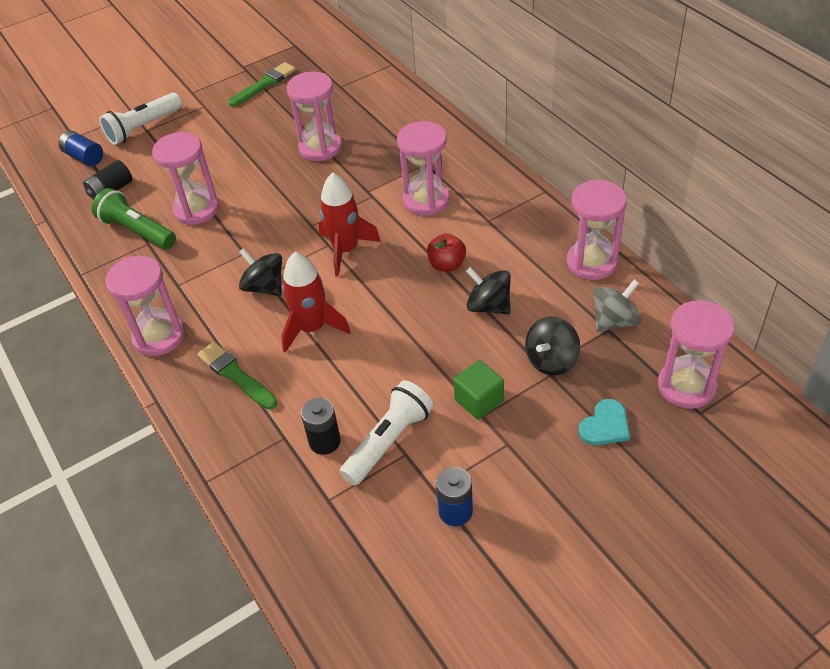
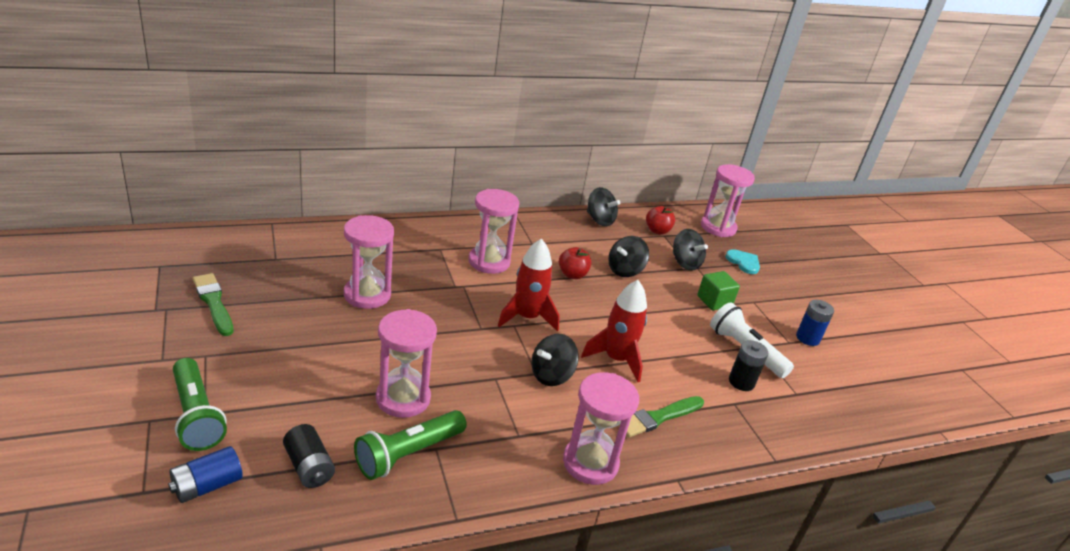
camera: 85 degrees left, 15 degrees down
white flashlight [100,92,182,145] -> green flashlight [173,358,227,451]
pink hourglass [567,180,627,280] -> black spinning top [587,187,620,226]
grey spinning top [593,280,641,332] -> red apple [646,206,675,235]

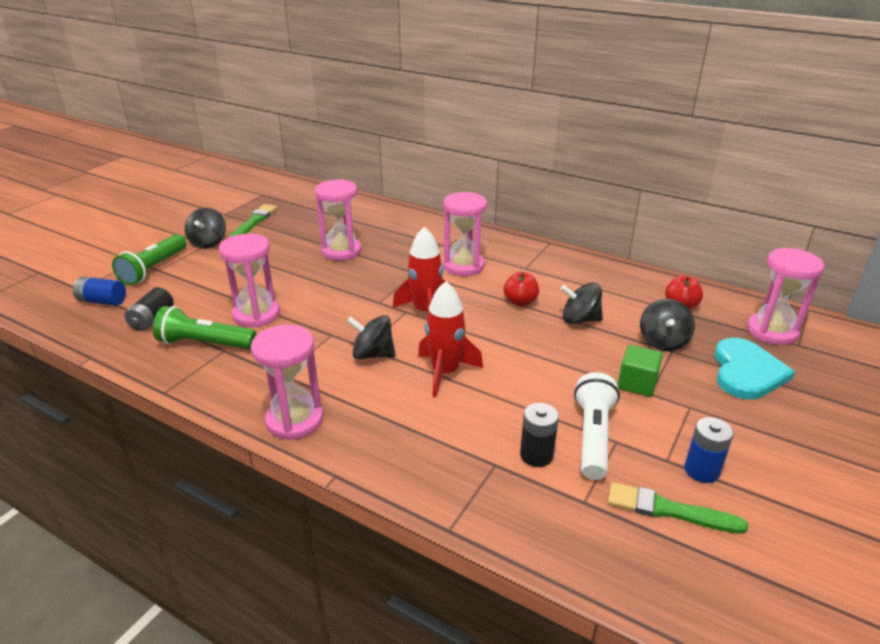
camera: 55 degrees right, 0 degrees up
black spinning top [587,187,620,226] -> black spinning top moved to [185,207,226,249]
green brush [618,396,704,438] -> green brush moved to [608,482,748,534]
turquoise heart [725,249,760,274] -> turquoise heart [714,337,795,400], size x1.70

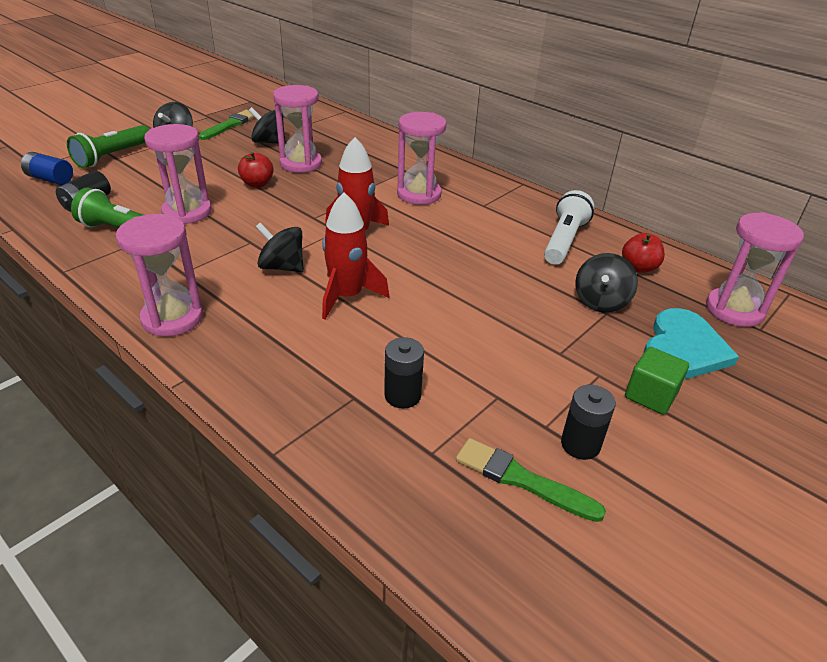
camera: 10 degrees right, 5 degrees up
red apple [504,272,539,306] -> red apple moved to [238,152,274,188]
black spinning top [561,282,603,324] -> black spinning top moved to [249,107,286,144]
white flashlight [574,372,620,480] -> white flashlight moved to [544,190,594,265]
green cube [618,345,663,397] -> green cube moved to [625,347,689,415]
blue battery [685,417,734,483] -> black battery [561,385,616,460]

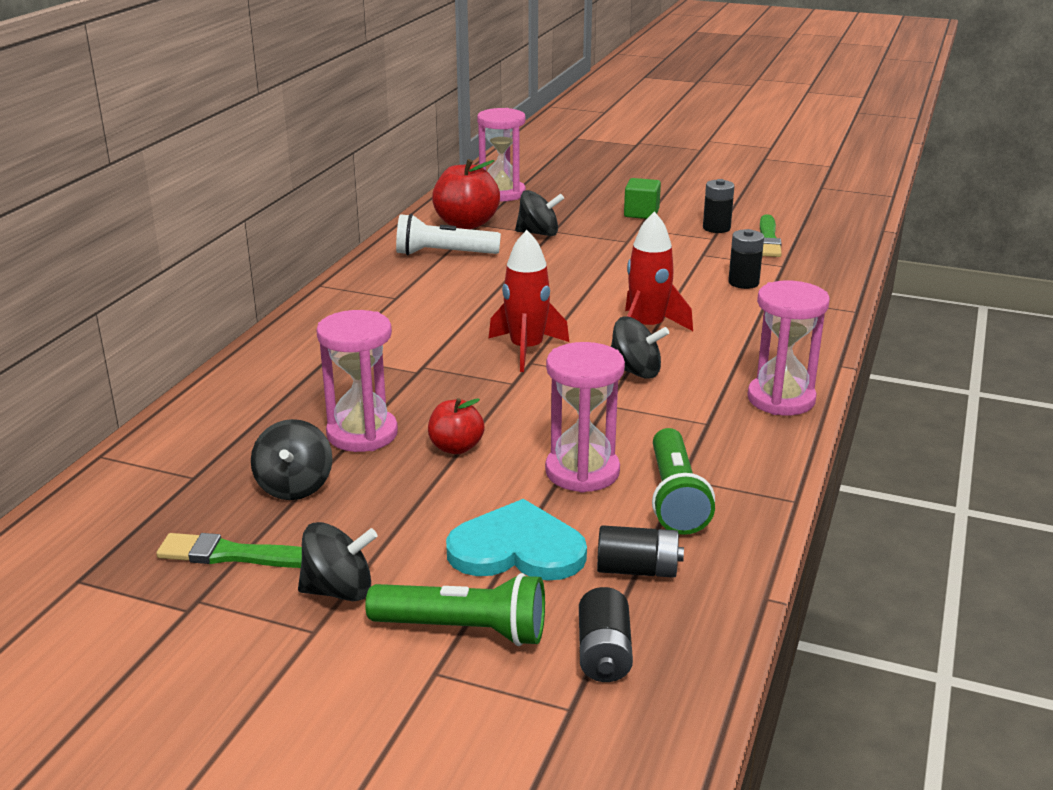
camera: 110 degrees left, 10 degrees down
blue battery [21,152,73,185] -> black battery [579,587,633,682]
black spinning top [256,223,304,272] -> black spinning top turned 75 degrees counterclockwise [611,317,669,379]
pink hourglass [397,112,446,205] -> none
red apple [622,233,665,273] -> red apple [432,159,500,229], size x1.72
turquoise heart [644,308,739,379] -> turquoise heart moved to [446,499,587,581]

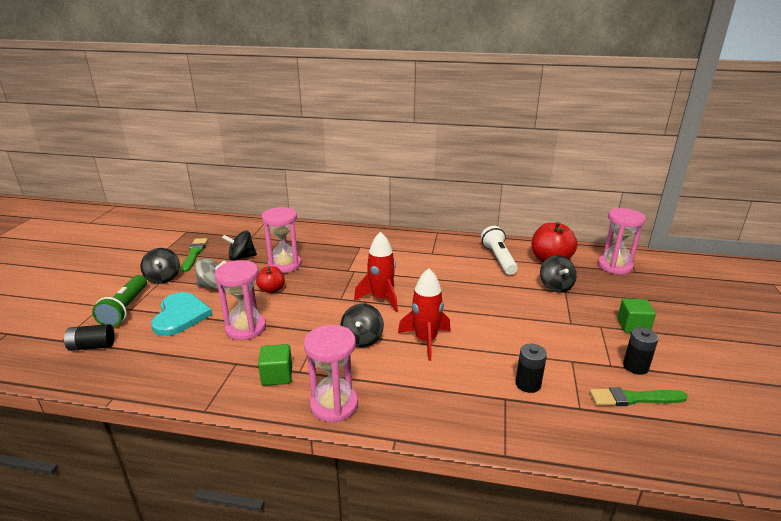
camera: 80 degrees right, 0 degrees up
black battery [597,525,684,578] -> none
green flashlight [652,428,715,535] -> none
none -> grey spinning top [195,258,227,290]
none -> green cube [258,344,292,386]

